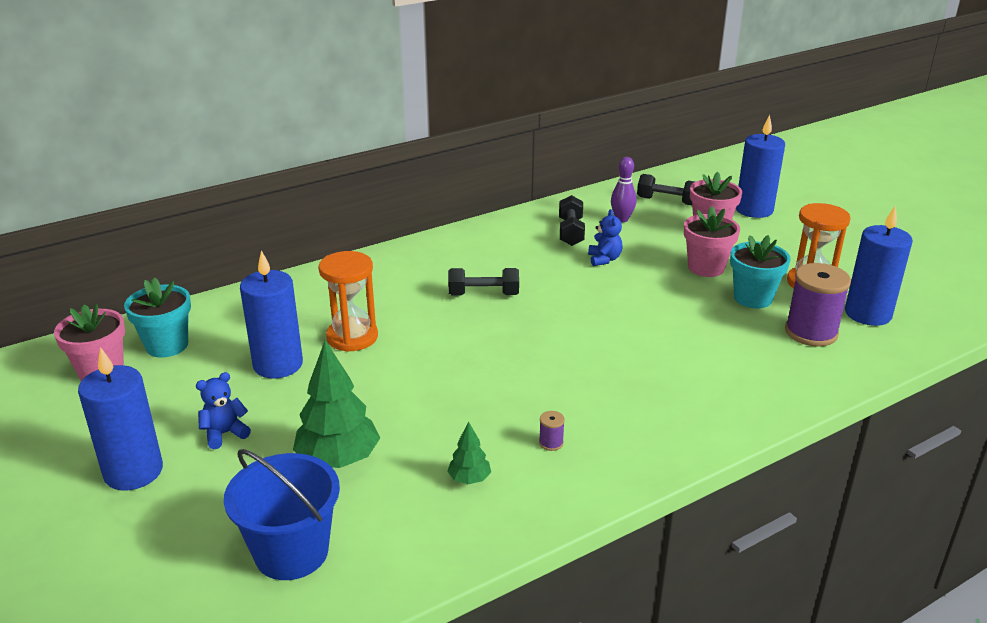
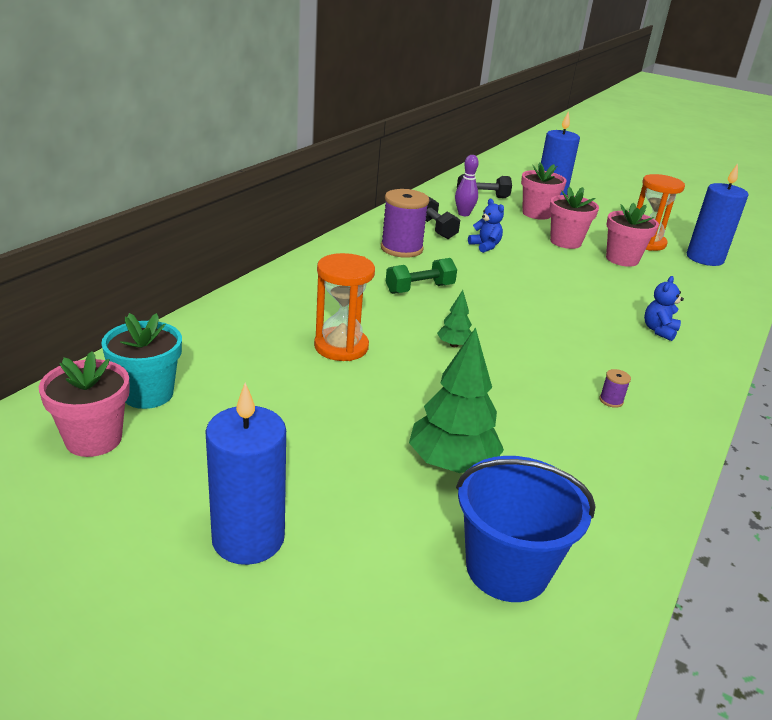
camera: 30 degrees left, 0 degrees up
blue teddy bear [196,372,251,449] -> blue teddy bear moved to [644,276,684,341]
blue candle [240,250,303,379] -> none
green tree [447,421,491,484] -> green tree moved to [437,290,472,347]
black dumbbell [448,268,519,295] -> green dumbbell [386,258,457,294]
turquoise flower pot [730,235,791,308] -> pink flower pot [606,202,659,267]
purple spool [785,263,851,347] -> purple spool moved to [381,189,429,258]

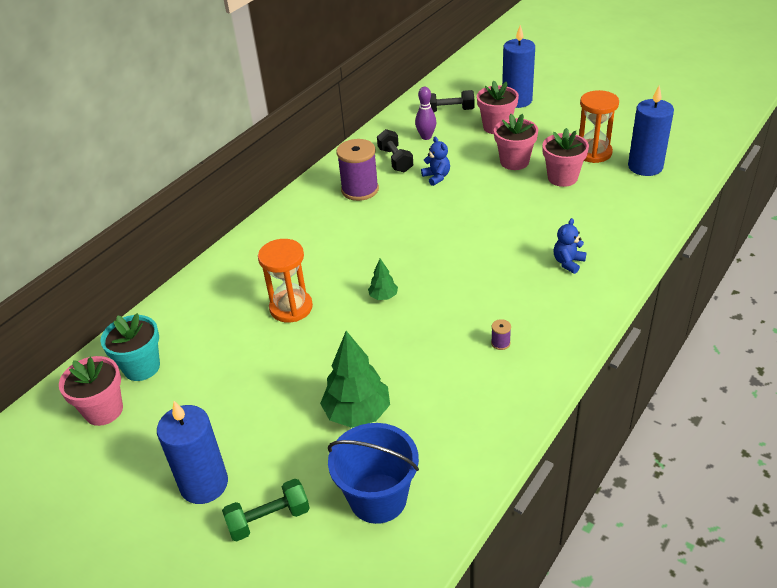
camera: 10 degrees right, 10 degrees up
green dumbbell [386,258,457,294] -> green dumbbell moved to [222,479,310,541]

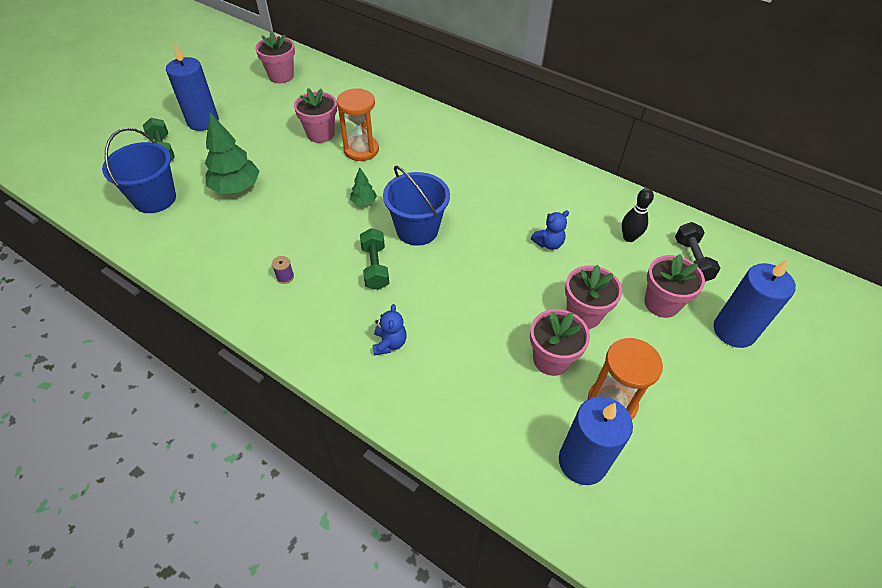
camera: 85 degrees right, 10 degrees up
turquoise flower pot [101,313,160,381] -> none
purple spool [336,139,379,201] -> none
black dumbbell [377,129,413,172] -> none
purple bowling pin [415,87,436,140] -> black bowling pin [622,188,654,242]
blue teddy bear [554,218,587,274] -> blue teddy bear turned 60 degrees clockwise [373,304,407,355]
none -> pink flower pot [294,88,337,143]
none -> green dumbbell [360,228,389,290]
none -> blue bucket [383,166,450,246]

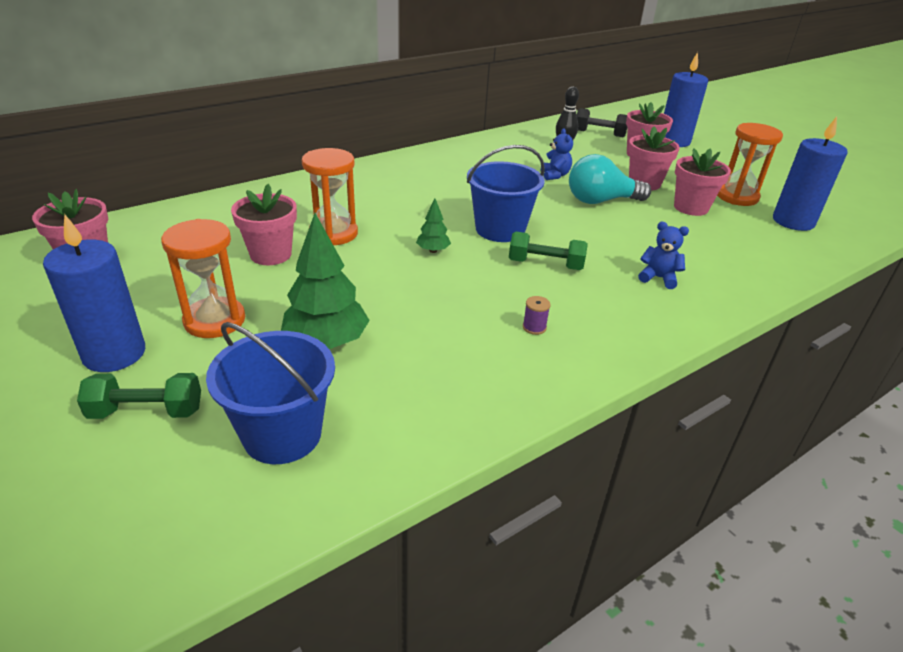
camera: 70 degrees left, 15 degrees down
none -> orange hourglass [161,219,245,338]
none -> turquoise light bulb [569,154,651,204]

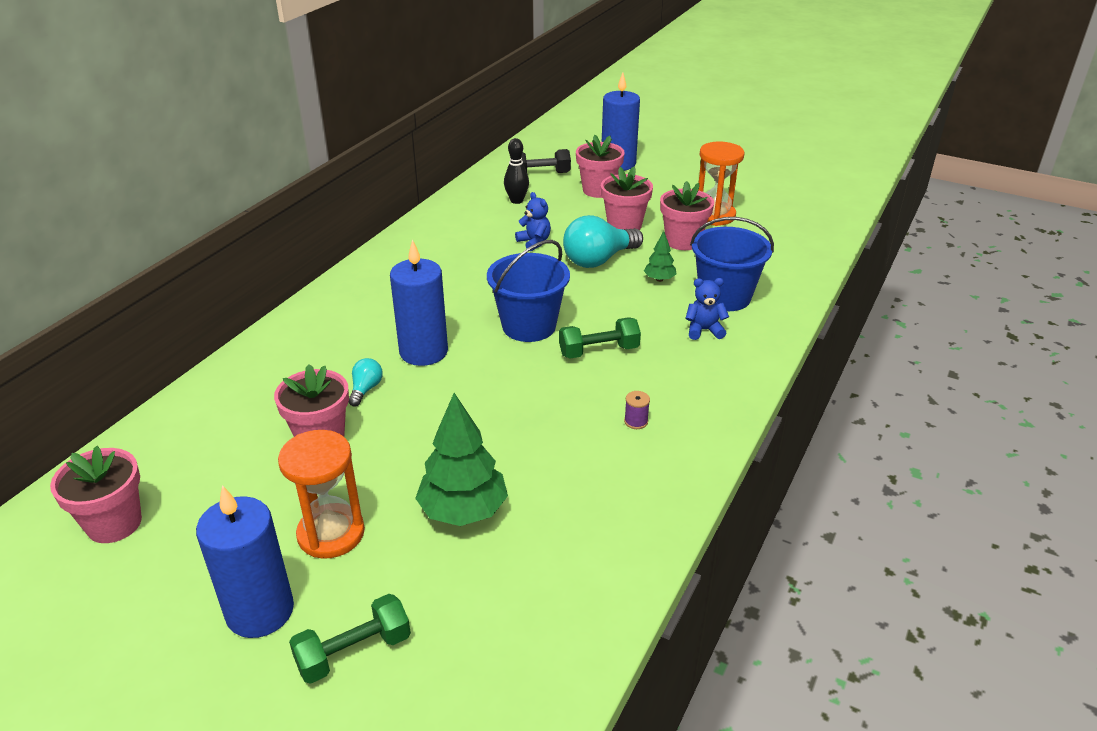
camera: 25 degrees left, 0 degrees up
blue bucket [206,322,335,464] -> blue bucket moved to [690,217,774,311]
orange hourglass [302,148,358,245] -> turquoise light bulb [349,358,383,407]
green tree [416,198,451,253] -> green tree moved to [644,231,677,282]
blue candle [773,117,848,231] -> blue candle moved to [390,239,448,366]

